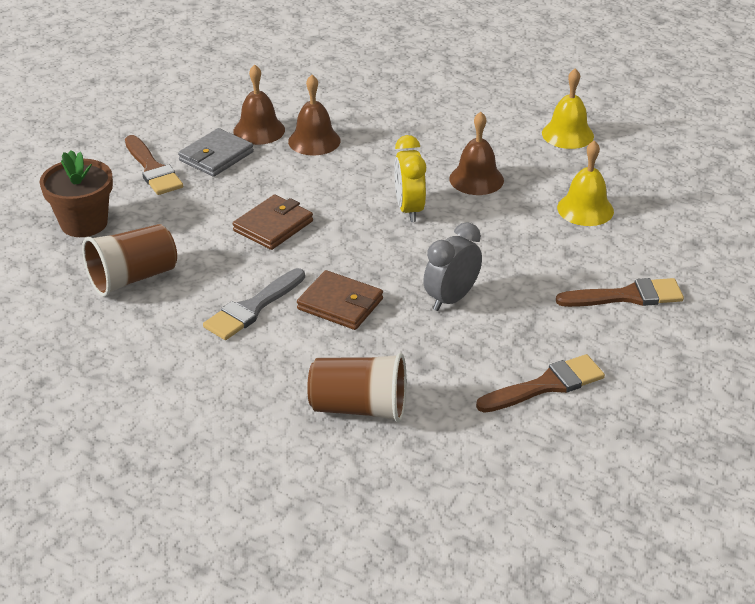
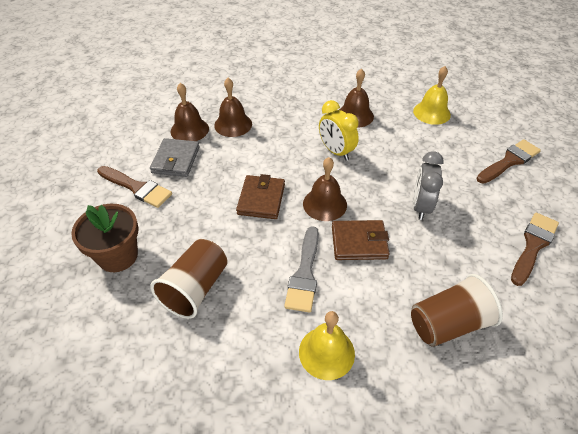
camera: 30 degrees left, 10 degrees up
yellow bell [542,68,594,149] -> yellow bell moved to [299,311,355,380]
none -> brown bell [303,157,347,221]

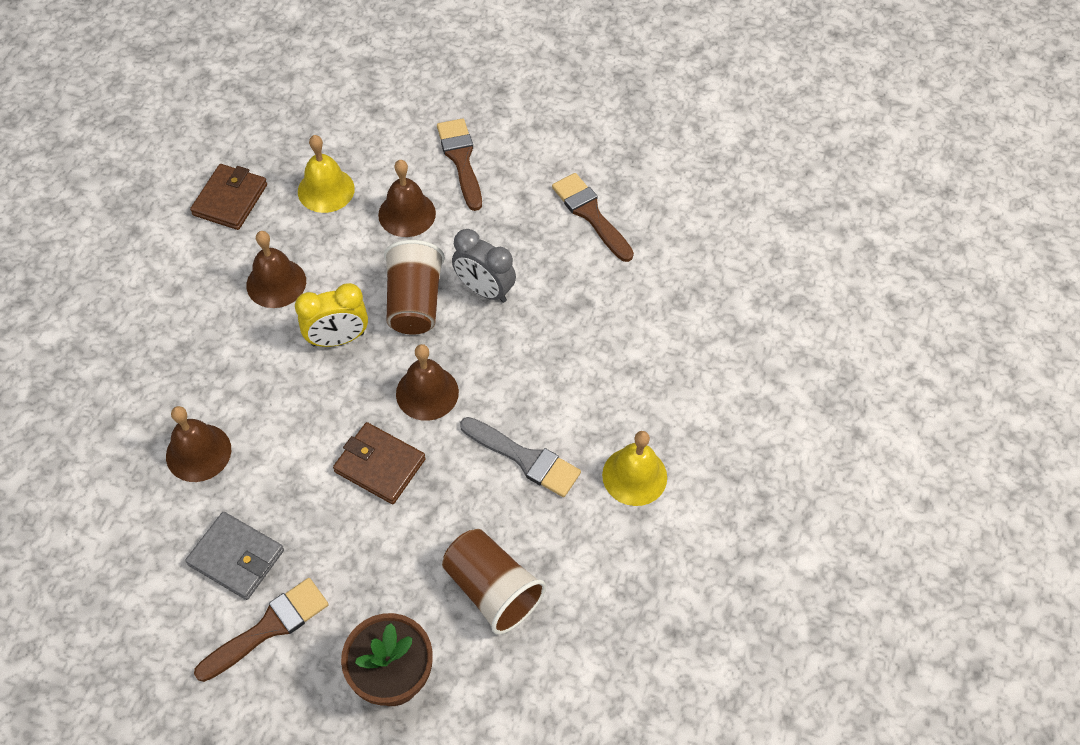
camera: 70 degrees left, 10 degrees up
brown bell [171,83,209,141] -> brown bell moved to [378,160,436,237]
brown wallet [332,220,389,260] -> brown wallet moved to [190,164,267,230]
brown cup [411,274,503,347] -> brown cup moved to [384,240,445,335]

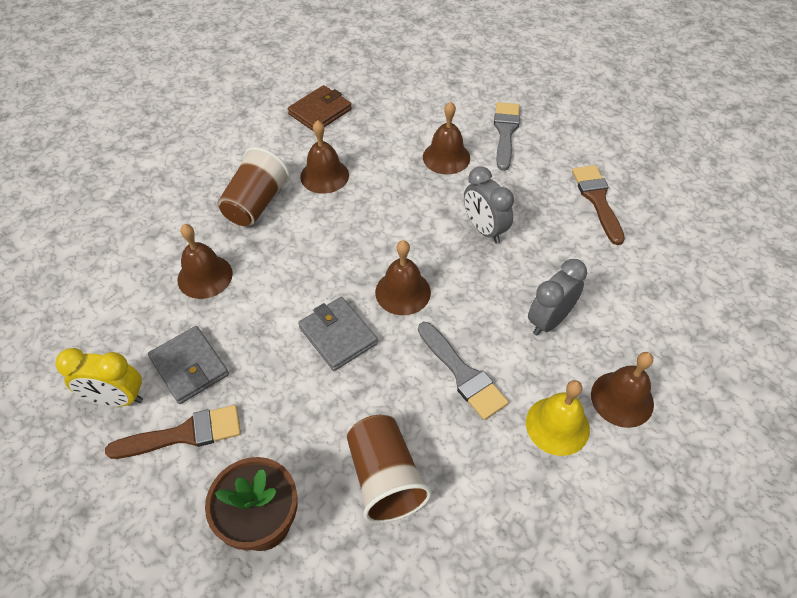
camera: 25 degrees right, 5 degrees down
yellow clock [295,283,368,347] -> yellow clock moved to [55,348,143,407]
yellow bell [298,135,355,213] -> none
brown wallet [333,422,426,504] -> grey wallet [298,297,378,371]
brown cup [384,240,445,335] -> brown cup moved to [217,147,290,226]
brown brush [437,119,482,211] -> grey brush [494,102,520,171]
none -> grey clock [528,259,587,336]
none -> brown bell [591,352,654,428]

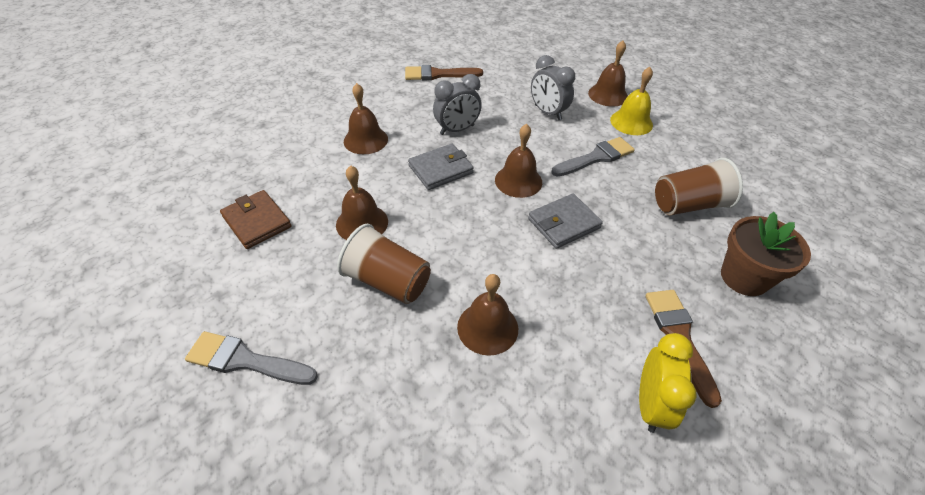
camera: 85 degrees left, 5 degrees down
grey wallet [148,326,229,404] -> grey wallet moved to [408,144,474,190]
grey brush [494,102,520,171] -> grey brush moved to [185,331,318,385]

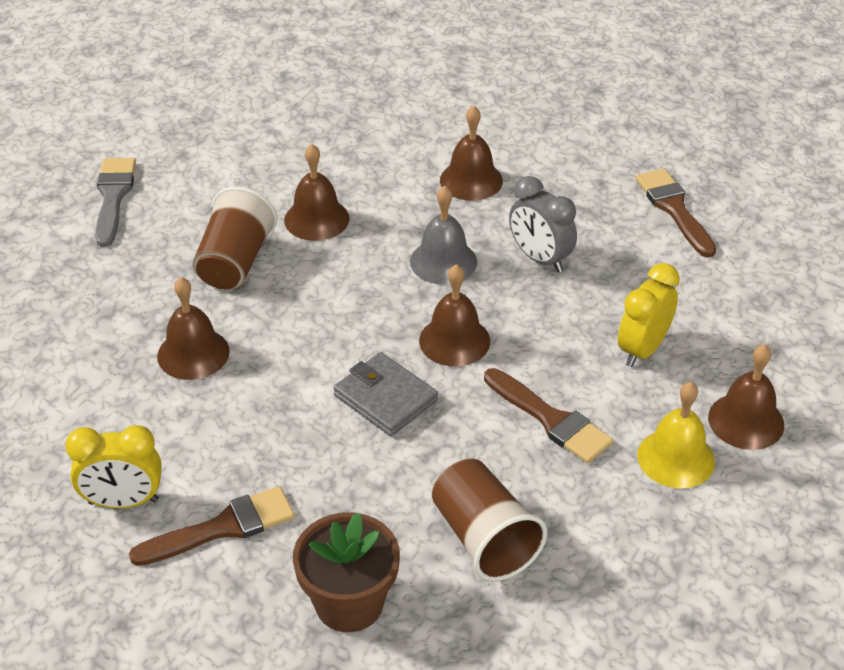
camera: 75 degrees right, 5 degrees down
brown wallet [220,190,292,249] -> none
grey wallet [408,144,474,190] -> grey bell [410,186,477,285]
grey clock [531,55,575,120] -> yellow clock [618,263,680,367]
grey brush [551,137,635,177] -> brown brush [484,368,613,464]

